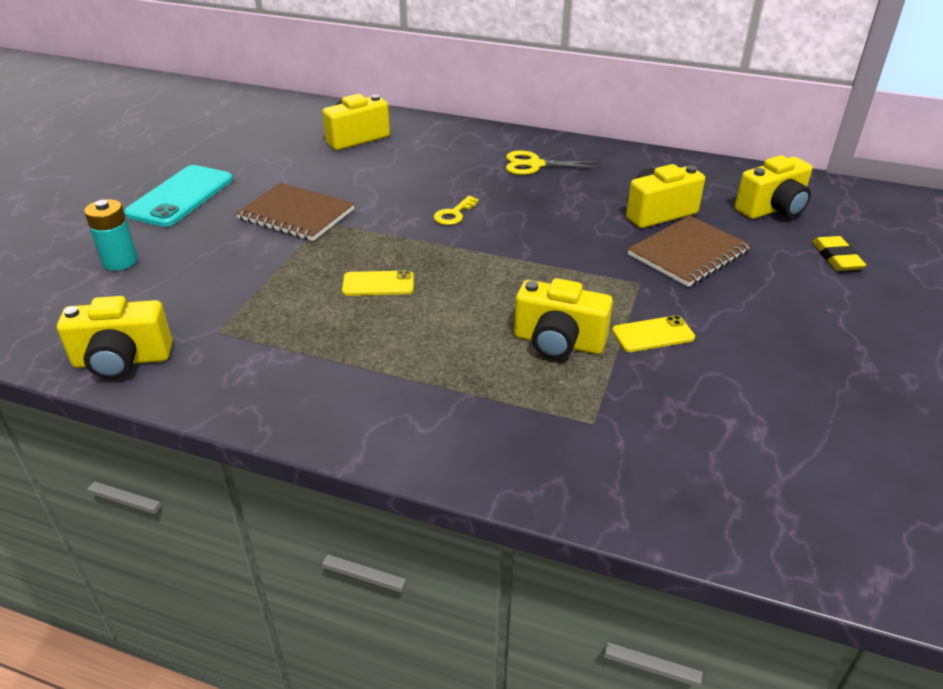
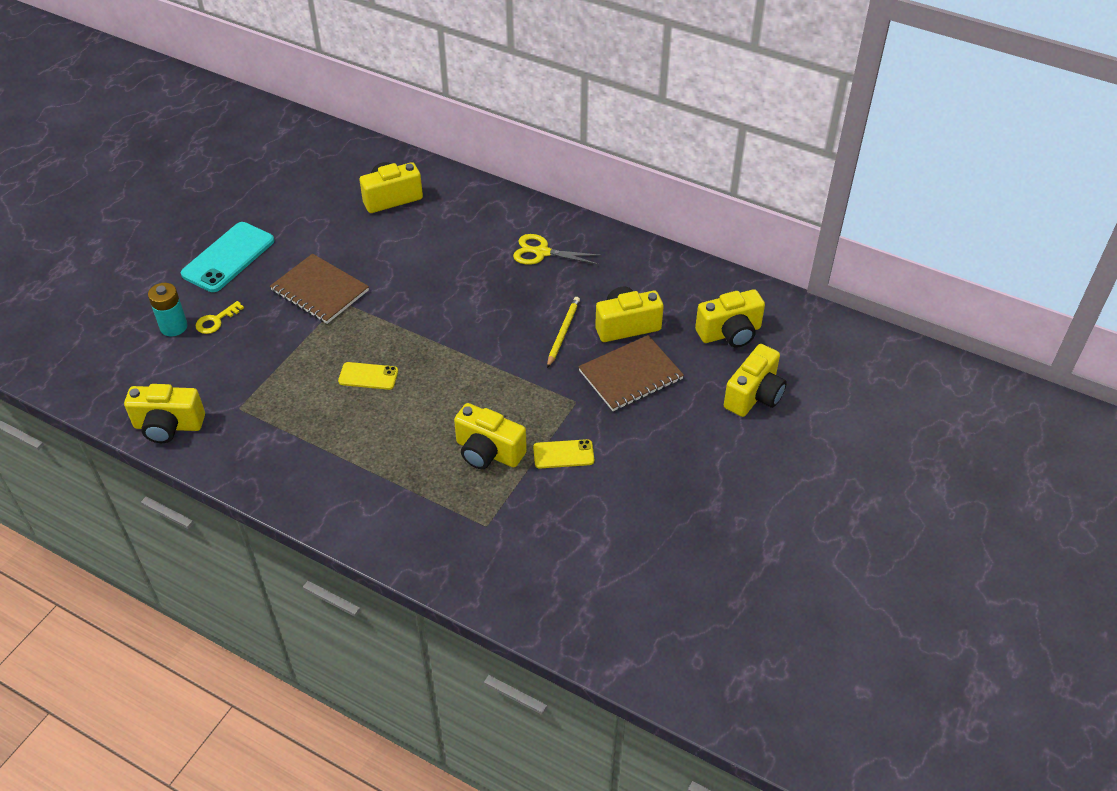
camera: 10 degrees right, 10 degrees up
yellow key [434,196,479,225] -> yellow key moved to [196,301,244,334]
yellow eraser [812,236,866,271] -> yellow camera [724,344,787,417]
none -> yellow pencil [547,297,580,368]

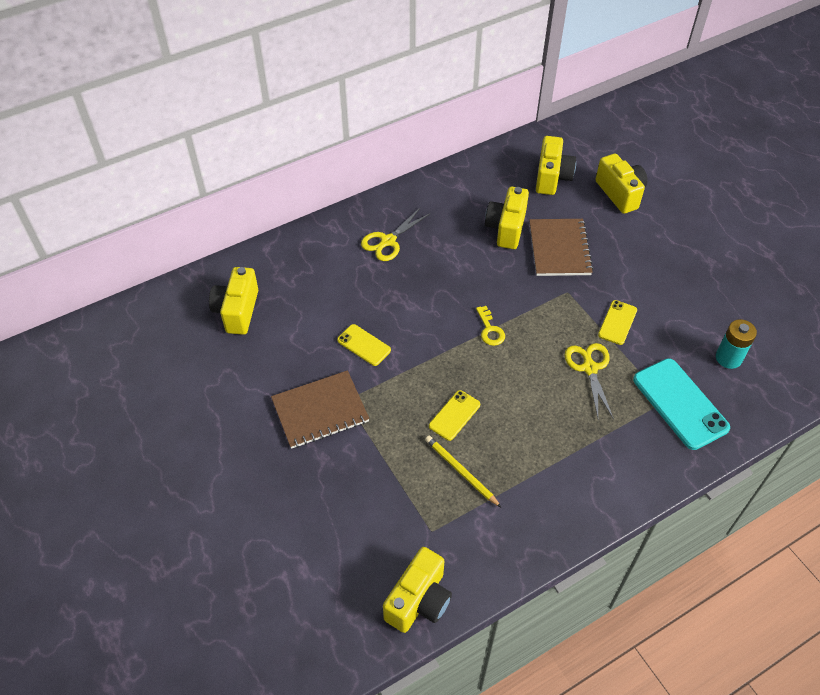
camera: 60 degrees left, 5 degrees up
turquoise battery [148,283,188,337] -> turquoise battery moved to [716,319,757,369]
turquoise phone [181,222,274,292] -> turquoise phone moved to [633,358,730,450]
yellow key [196,301,244,334] -> yellow key moved to [476,306,505,346]
yellow camera [454,403,527,469] -> yellow scissors [565,343,614,419]
yellow pencil [547,297,580,368] -> yellow pencil moved to [425,436,502,508]
none -> yellow phone [337,324,391,366]

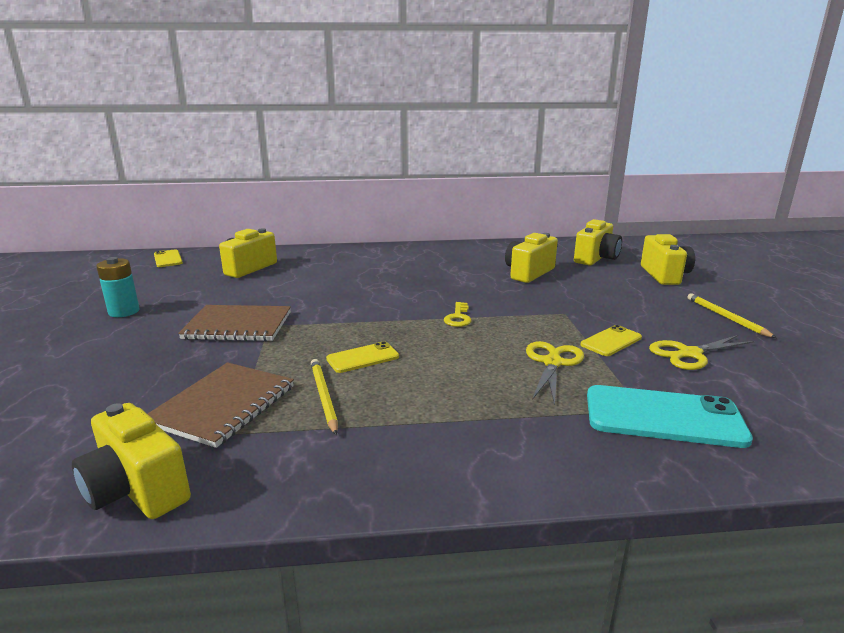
camera: 25 degrees right, 30 degrees down
yellow phone [337,324,391,366] -> yellow phone moved to [154,249,183,267]
yellow scissors [361,208,429,261] -> yellow scissors moved to [649,335,755,370]
yellow camera [383,547,452,633] -> yellow camera turned 75 degrees clockwise [72,403,191,519]
brown notebook [529,219,593,276] -> brown notebook moved to [148,362,294,448]
turquoise phone [633,358,730,450] -> turquoise phone turned 75 degrees counterclockwise [587,385,753,448]
turquoise battery [716,319,757,369] -> turquoise battery moved to [96,257,140,317]
none -> yellow pencil [687,293,776,338]

